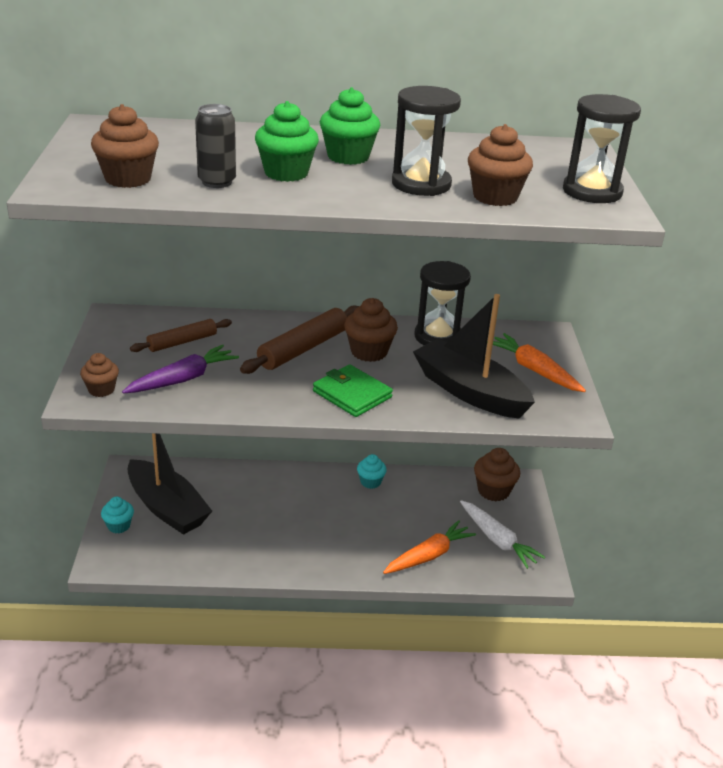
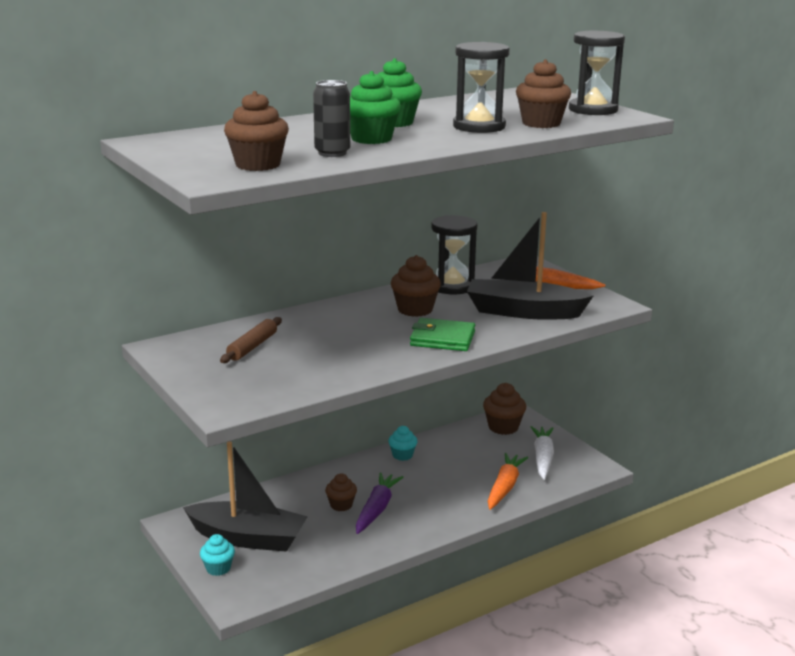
camera: 30 degrees left, 10 degrees down
brown cupcake [80,353,119,397] -> brown cupcake moved to [325,473,357,511]
purple carrot [122,345,239,393] -> purple carrot moved to [356,472,404,534]
brown rolling pin [240,305,359,374] -> none
white carrot [460,500,545,569] -> white carrot turned 105 degrees counterclockwise [531,426,554,480]

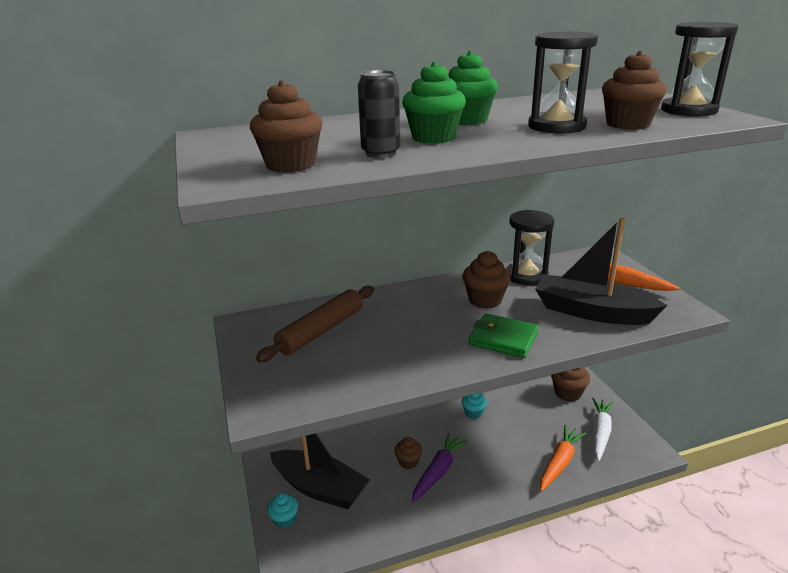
camera: 15 degrees right, 5 degrees up
brown rolling pin [220,317,282,363] -> brown rolling pin [256,286,374,362], size x1.54

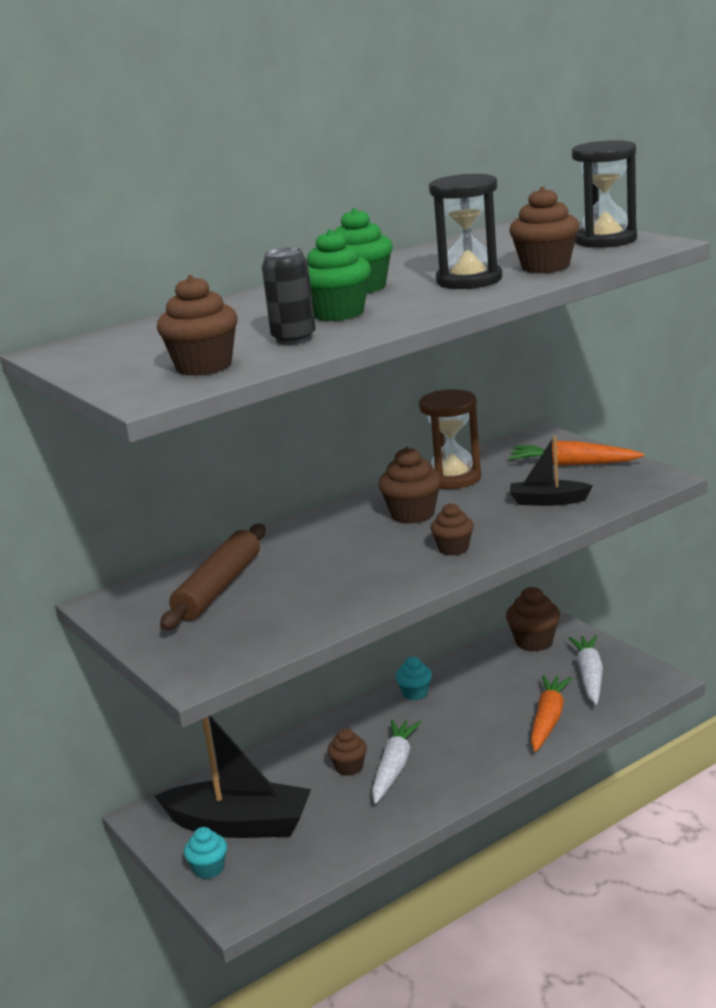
camera: 15 degrees left, 5 degrees down
purple carrot [412,433,468,502] -> white carrot [372,719,422,804]
green wallet [469,313,539,358] -> brown cupcake [431,503,474,556]
black hourglass [506,210,554,285] -> brown hourglass [419,389,481,489]
black boat [535,218,668,325] -> black boat [510,436,593,506], size x0.53

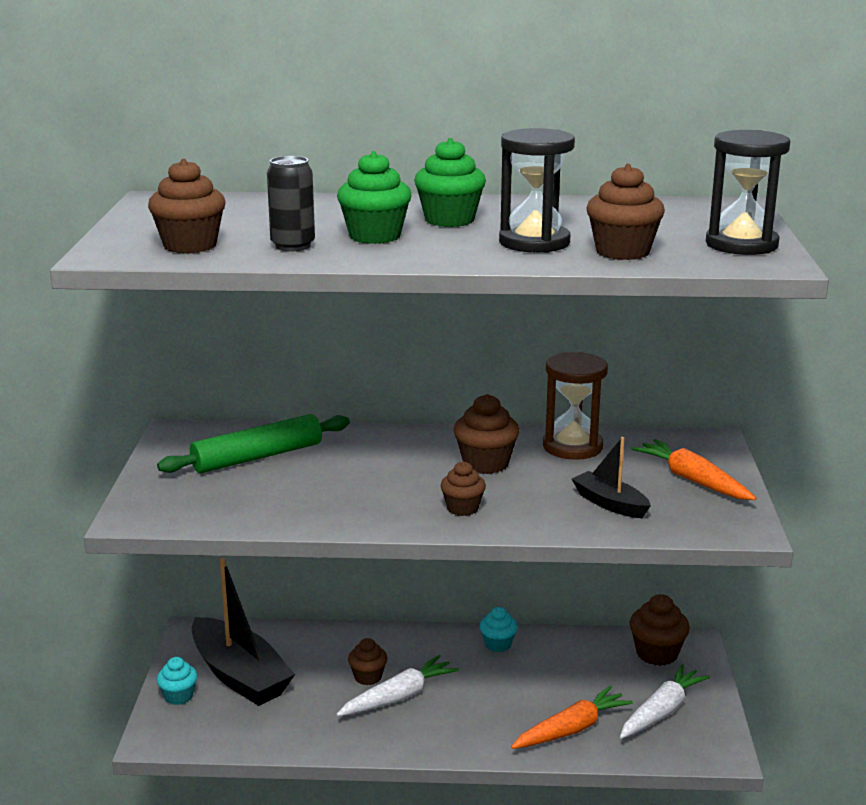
camera: 35 degrees right, 0 degrees up
brown rolling pin [160,524,266,630] -> green rolling pin [157,414,350,473]

